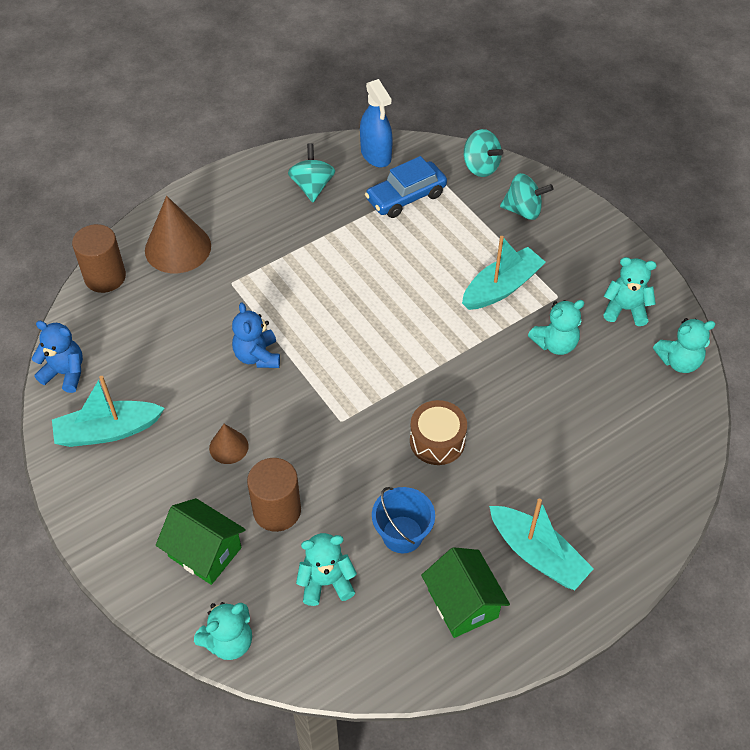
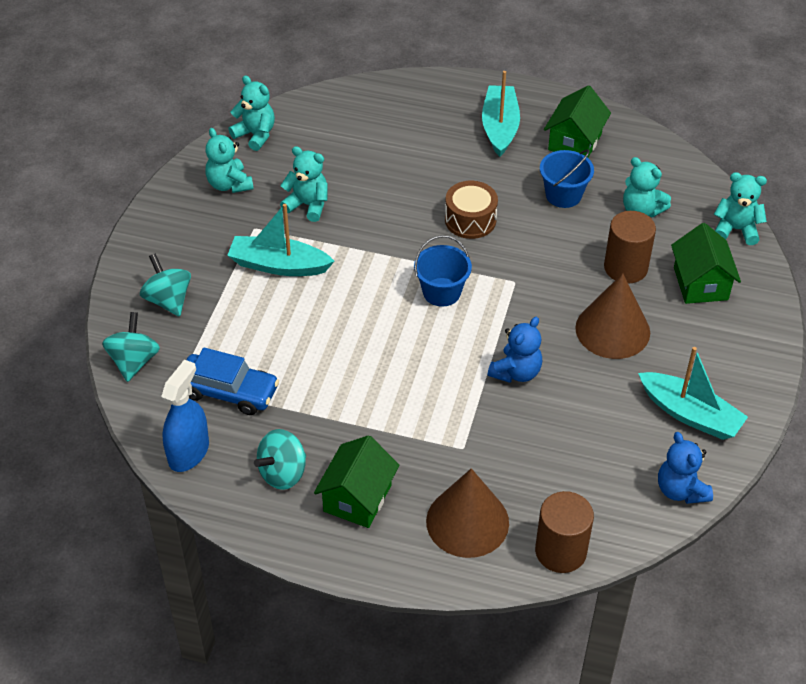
camera: 130 degrees left, 5 degrees down
brown cone [209,424,249,464] -> brown cone [575,273,650,359], size x1.92
none -> green house [314,435,399,528]
none -> blue bucket [414,235,472,307]

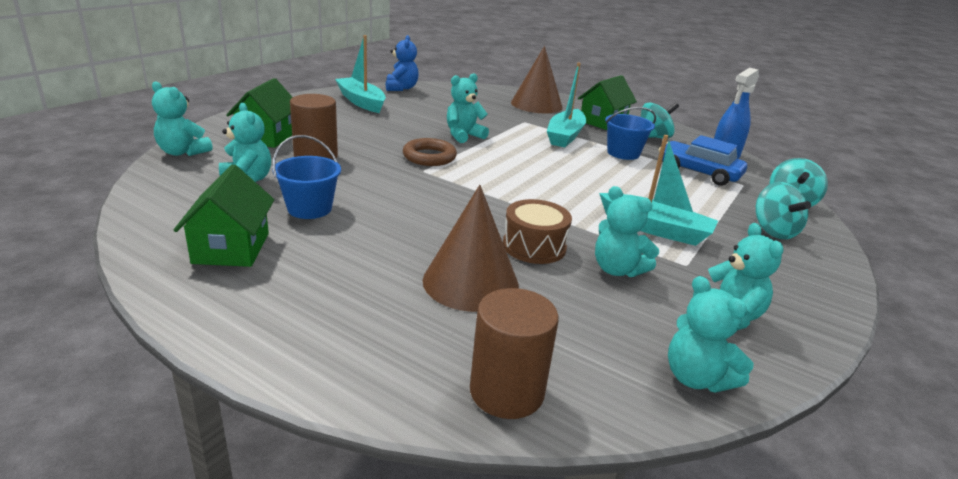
camera: 165 degrees left, 20 degrees down
blue bucket [414,235,472,307] -> blue bucket moved to [605,107,656,160]
brown drum [445,181,498,239] -> brown drum moved to [503,199,572,264]
turquoise boat [482,71,520,157] -> turquoise boat moved to [547,62,586,147]
blue teddy bear [487,317,542,383] -> turquoise teddy bear [447,73,489,143]
brown cylinder [535,491,594,573] -> brown cylinder moved to [470,288,559,419]
green house [544,85,611,158] -> green house turned 45 degrees counterclockwise [173,164,274,267]
brown cone [575,273,650,359] -> brown cone moved to [423,185,519,312]
none -> brown ring [403,138,457,166]

